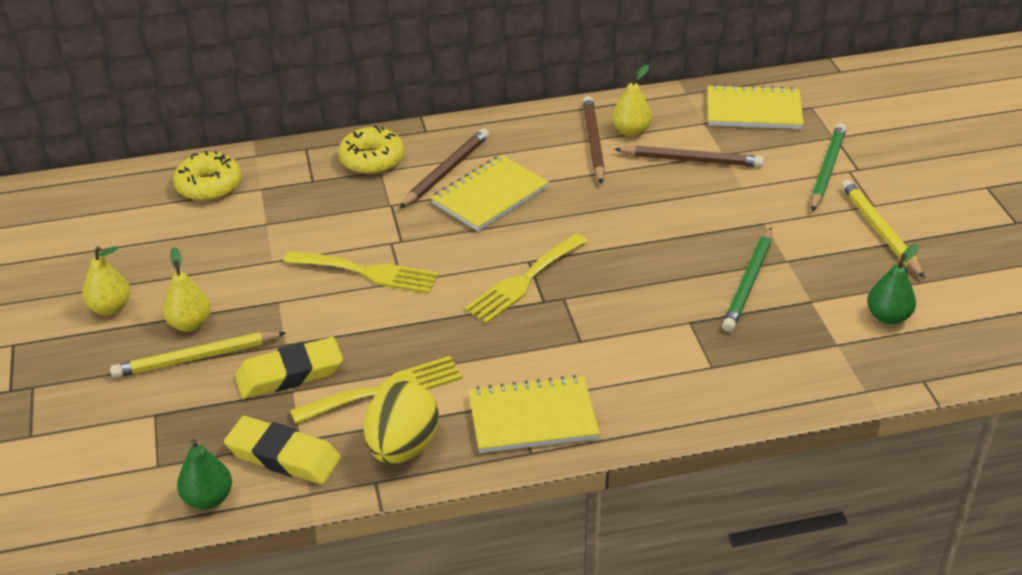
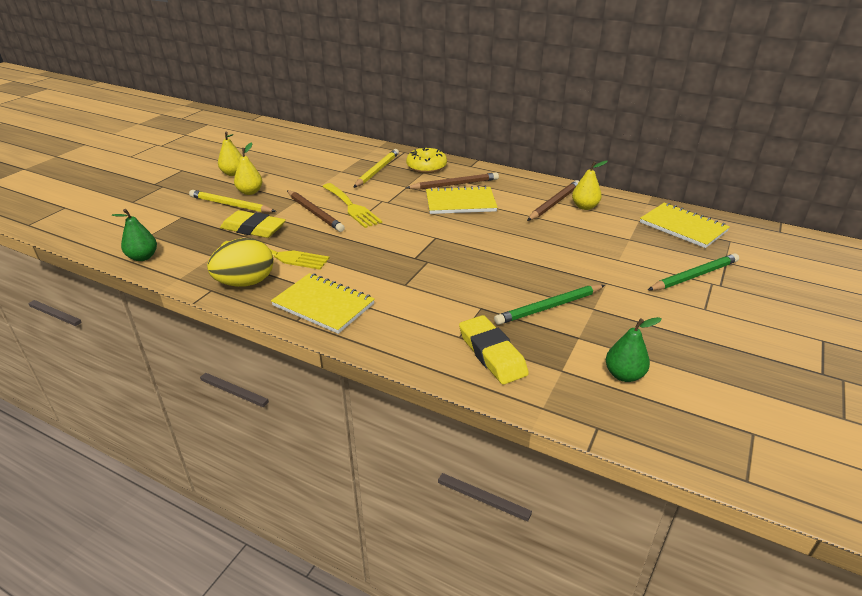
camera: 40 degrees right, 5 degrees down
yellow donut [173,151,241,201] -> none
yellow eraser [224,416,341,484] -> yellow eraser moved to [459,315,529,385]
yellow fork [464,233,588,324] -> none
brown pencil [614,146,764,167] -> brown pencil moved to [287,190,345,232]
yellow pencil [841,180,925,278] -> yellow pencil moved to [353,149,399,188]

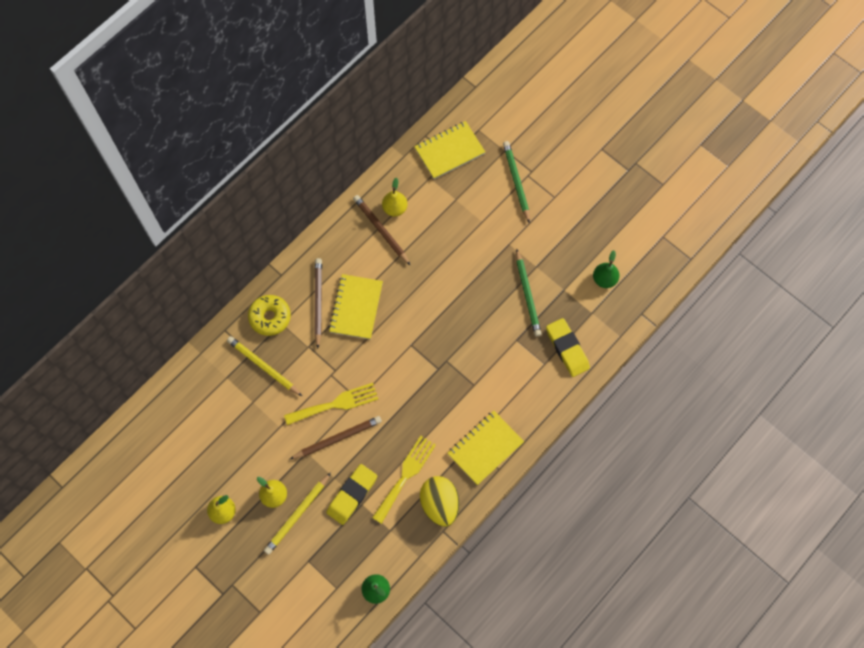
camera: 75 degrees left, 35 degrees up
yellow eraser [459,315,529,385] -> yellow eraser turned 75 degrees clockwise [546,318,590,377]

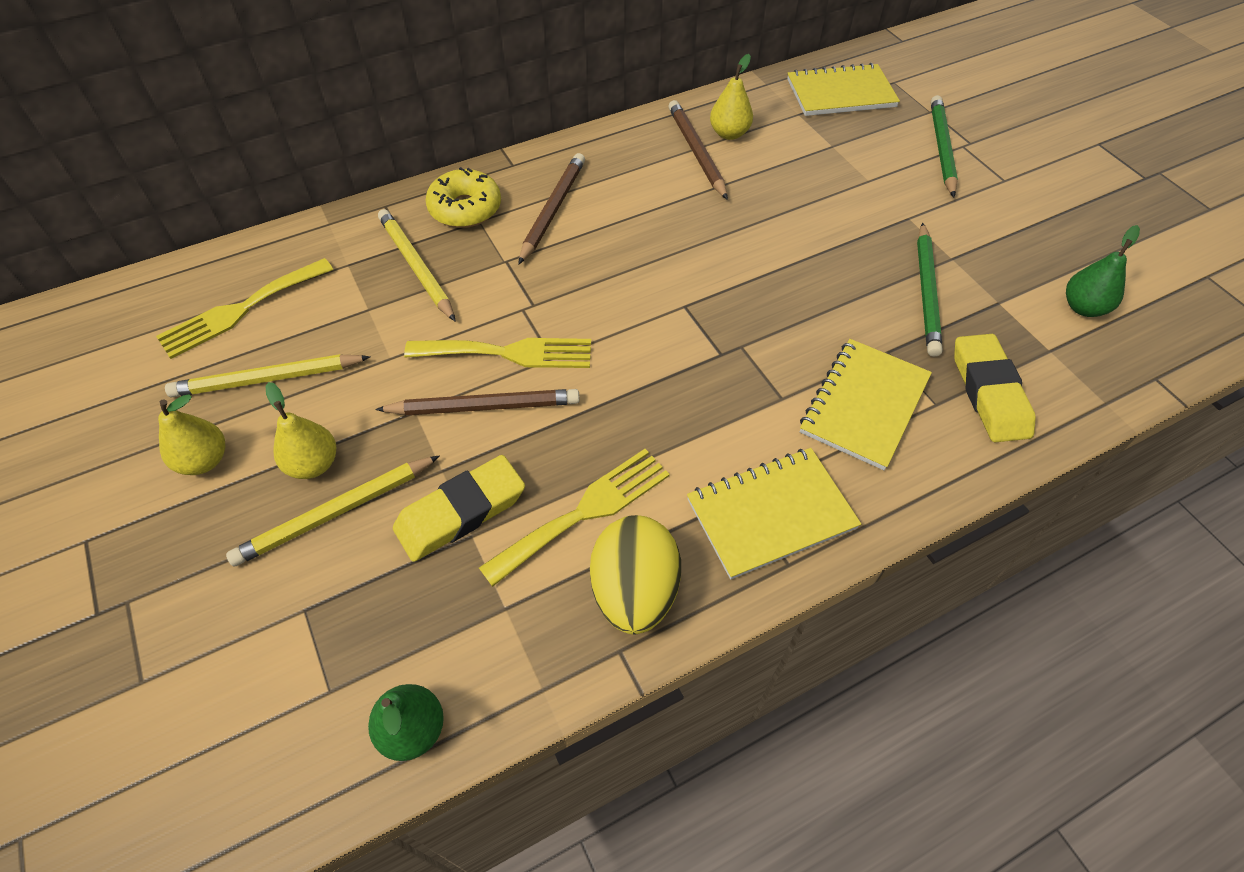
camera: 20 degrees right, 15 degrees down
yellow notebook [329,274,383,340] -> yellow notebook moved to [800,339,932,470]
none -> yellow fork [156,258,333,359]
none -> yellow pencil [165,354,371,398]

